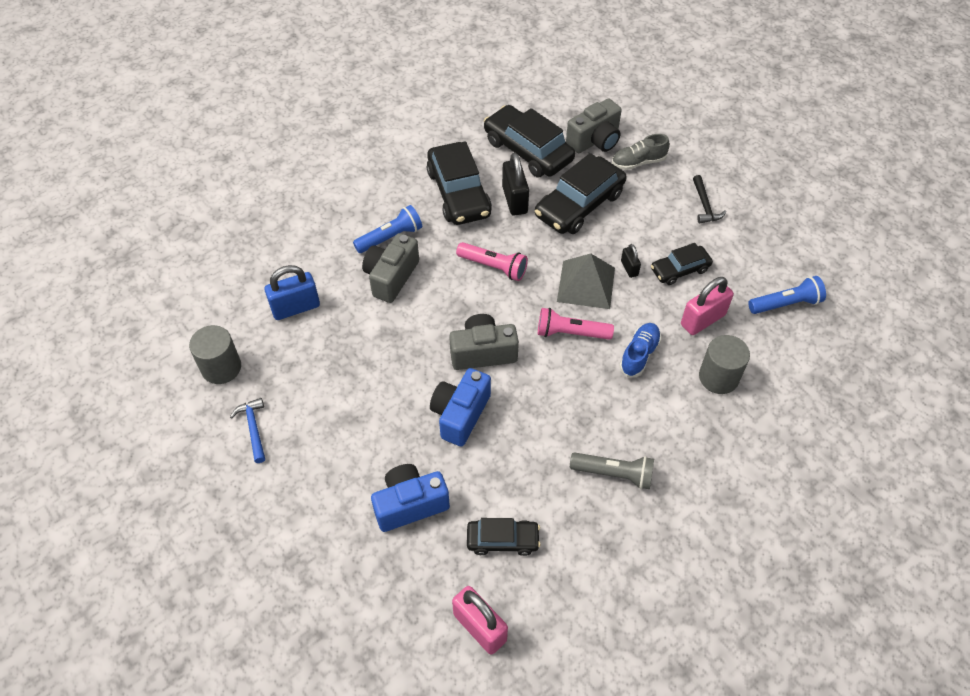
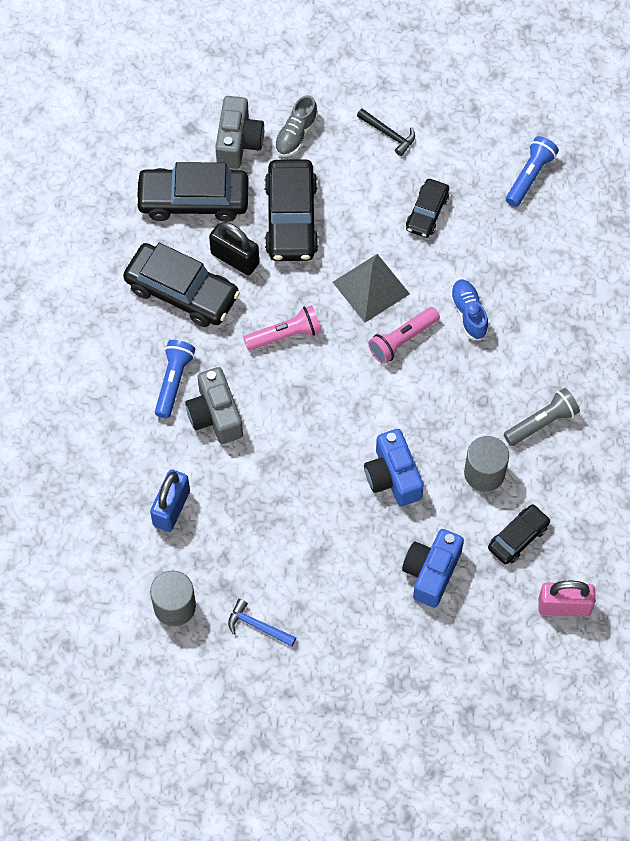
camera: 45 degrees left, 10 degrees up
grey camera [449,314,519,370] -> none
black padlock [621,244,641,278] -> none
pink padlock [681,277,734,335] -> none
grey cylinder [699,335,750,394] -> grey cylinder moved to [464,436,509,492]

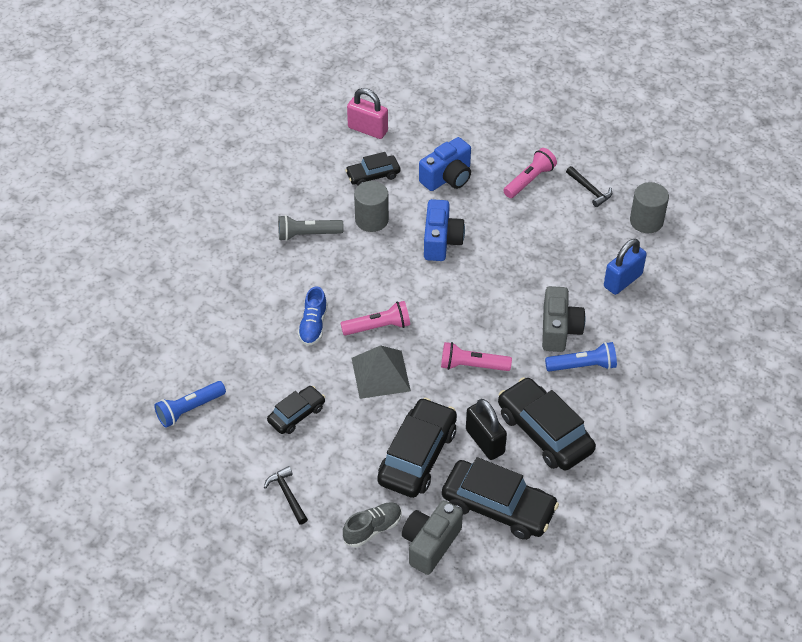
camera: 155 degrees left, 15 degrees down
blue flashlight [155,340,195,418] -> blue flashlight turned 135 degrees counterclockwise [545,342,617,372]
blue hammer [228,599,297,647] -> black hammer [566,166,612,207]
none -> pink flashlight [503,148,557,198]

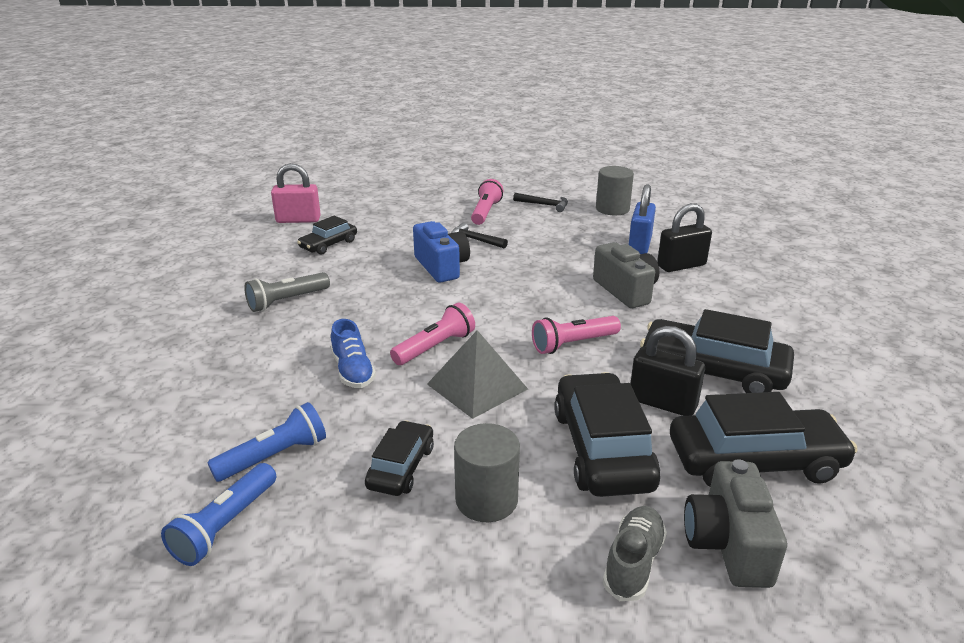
camera: 30 degrees left, 20 degrees down
black hammer [264,466,308,524] -> black hammer moved to [451,222,508,249]
grey cylinder [354,181,389,232] -> grey cylinder moved to [454,423,520,522]
blue camera [419,137,471,191] -> none
blue flashlight [545,342,617,372] -> blue flashlight moved to [207,402,326,482]
none -> black padlock [657,203,712,272]

